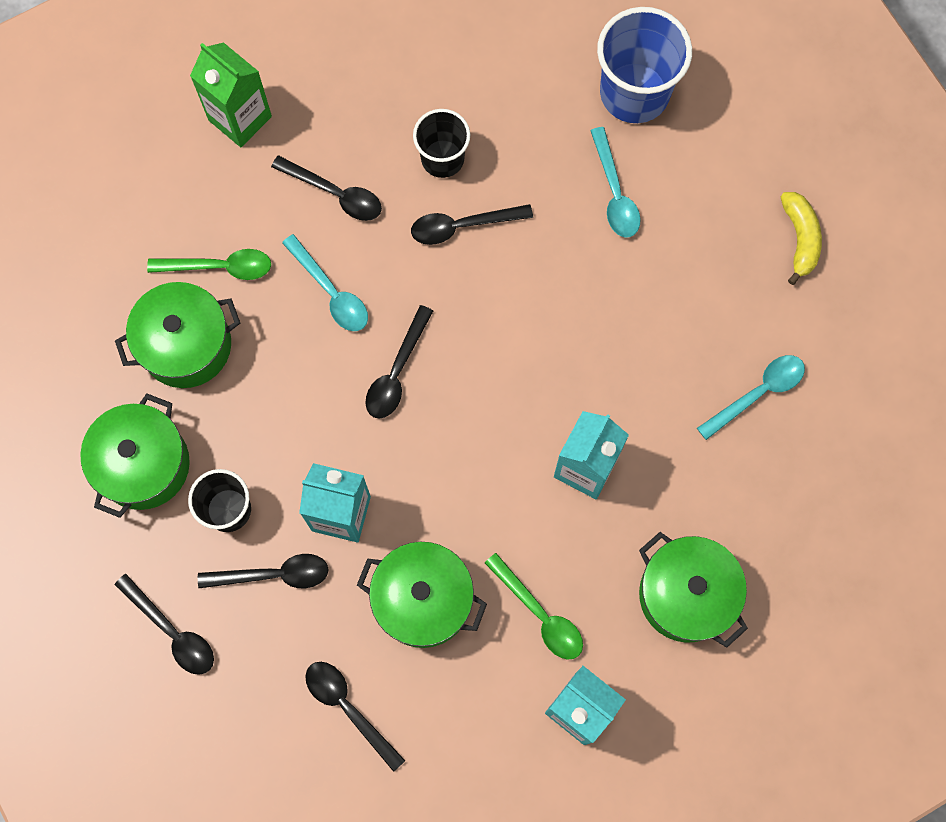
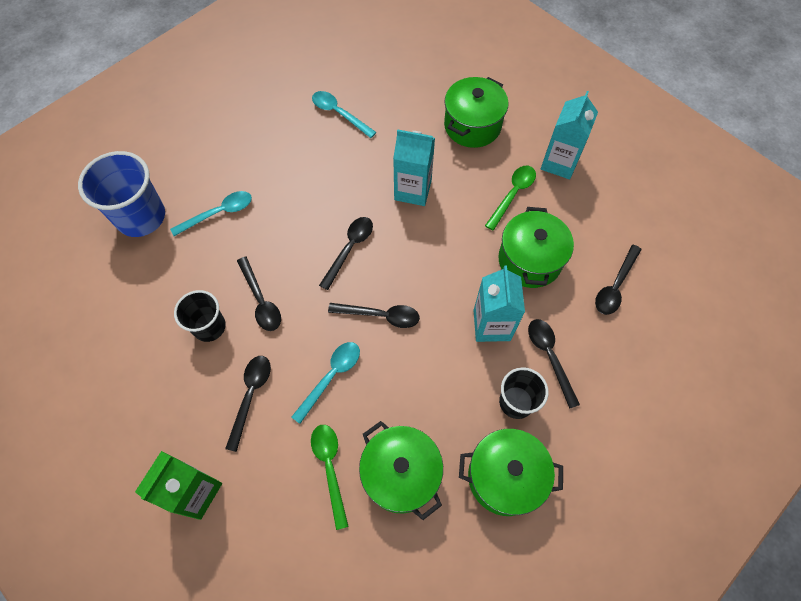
camera: 105 degrees left, 10 degrees down
black spoon [115,574,214,675] -> black spoon moved to [319,217,373,290]
yellow banana [781,192,822,285] -> none

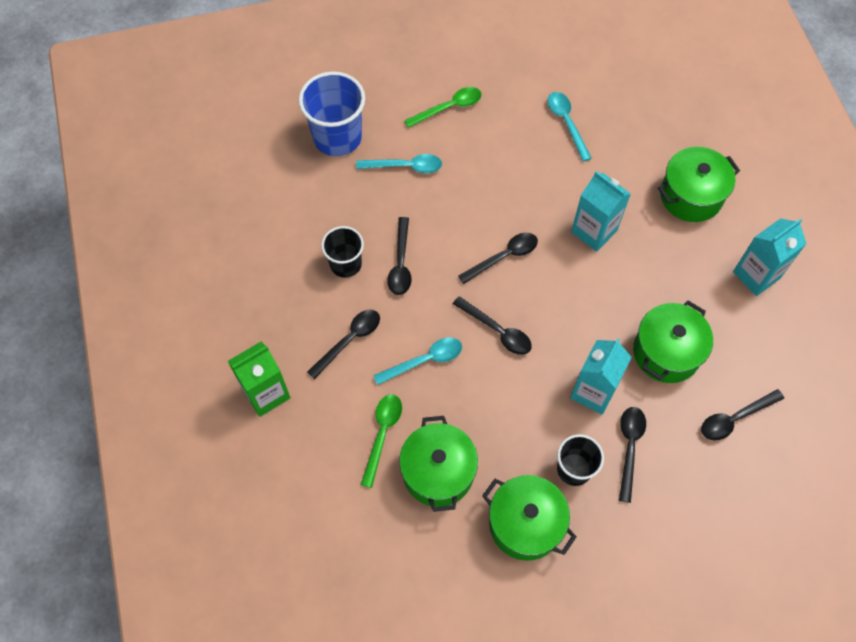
camera: 30 degrees right, 0 degrees up
green spoon [485,166,536,231] -> green spoon moved to [404,87,482,128]

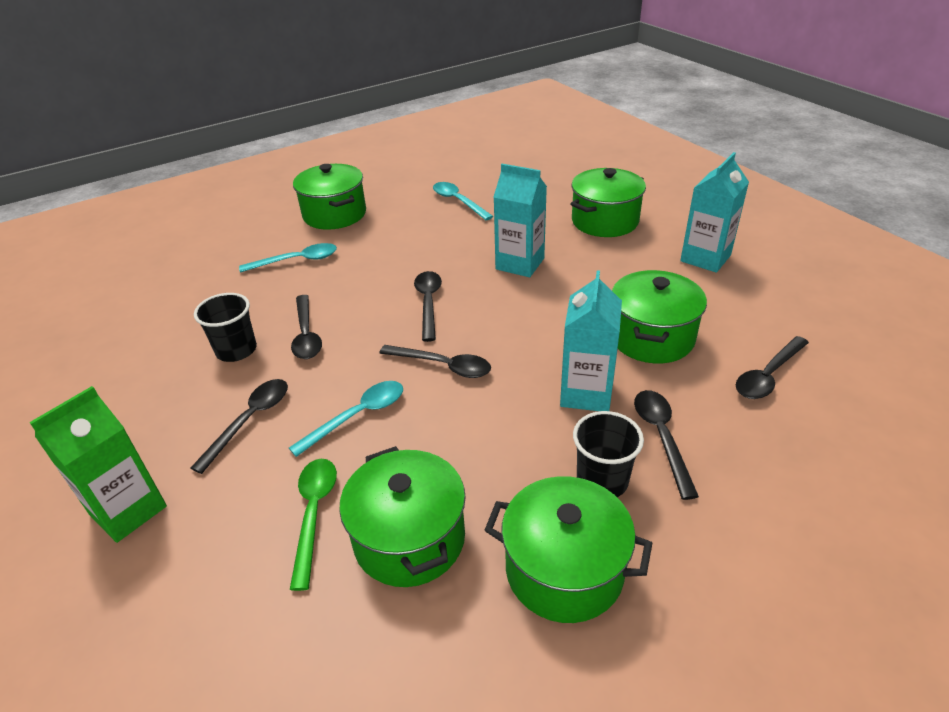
camera: 15 degrees left, 25 degrees down
blue cup [299,71,365,156] -> none
green spoon [404,87,482,128] -> green pot [293,164,366,230]
black spoon [458,233,538,284] -> black spoon turned 45 degrees counterclockwise [414,271,442,342]

